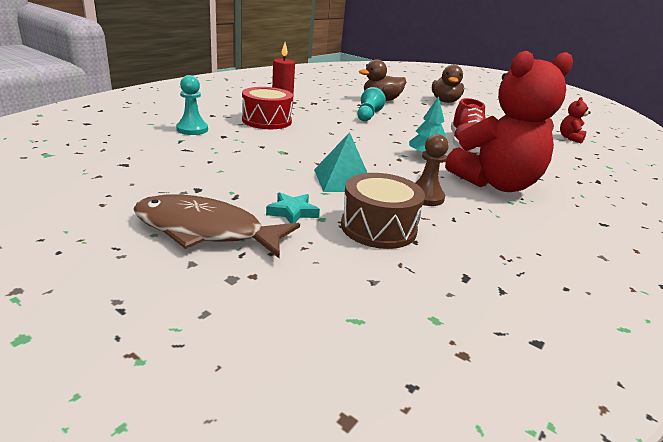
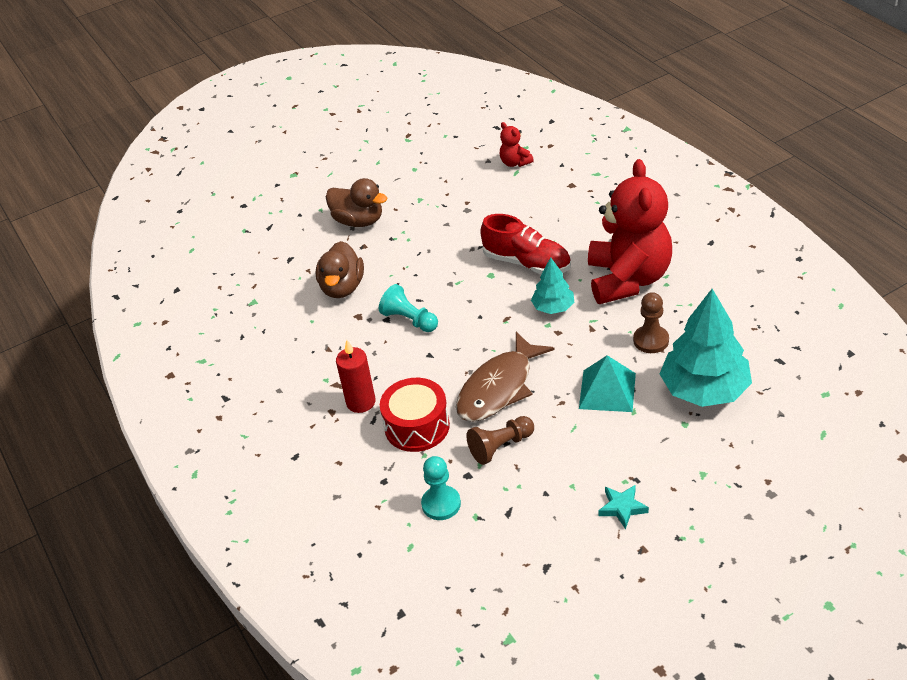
camera: 60 degrees left, 15 degrees up
brown fish [133,194,300,258] -> brown fish moved to [456,332,555,422]
turquoise star [266,192,320,223] -> turquoise star moved to [598,485,649,529]
brown drum [341,173,425,249] -> turquoise tree [660,289,752,407]
none -> brown pawn [466,416,534,465]

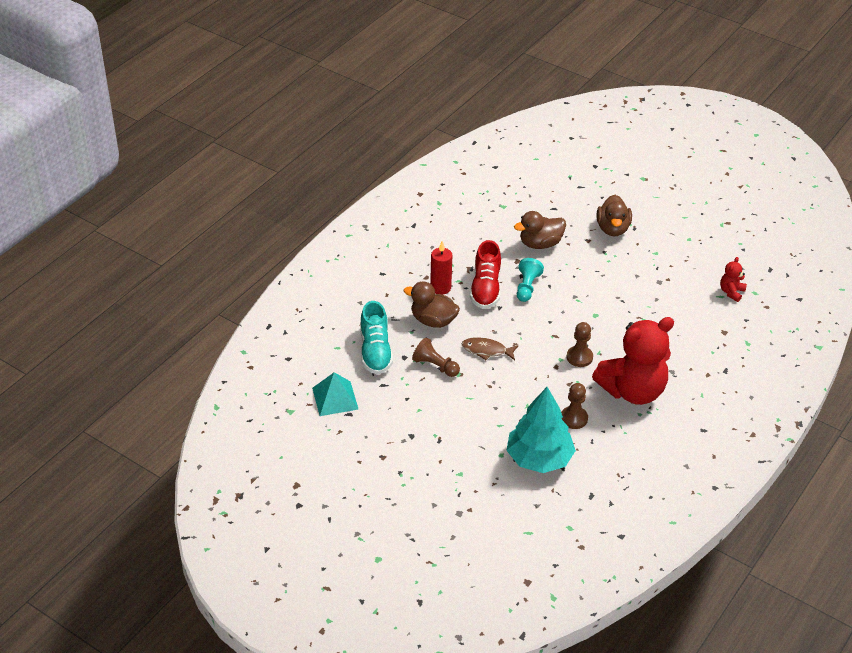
camera: 60 degrees right, 0 degrees up
red drum [380,378,450,452] -> brown duck [404,281,460,328]
turquoise pawn [421,456,461,520] -> turquoise shoe [360,301,393,375]
brown fish [456,332,555,422] -> brown fish [461,337,518,360], size x0.60
red shoe [480,214,571,274] -> red shoe moved to [470,240,501,309]
turquoise tree [531,257,574,314] -> brown pawn [567,322,593,367]
turquoise pyramid [579,355,636,412] -> turquoise pyramid moved to [312,372,359,416]
turquoise star [598,485,649,529] -> none

